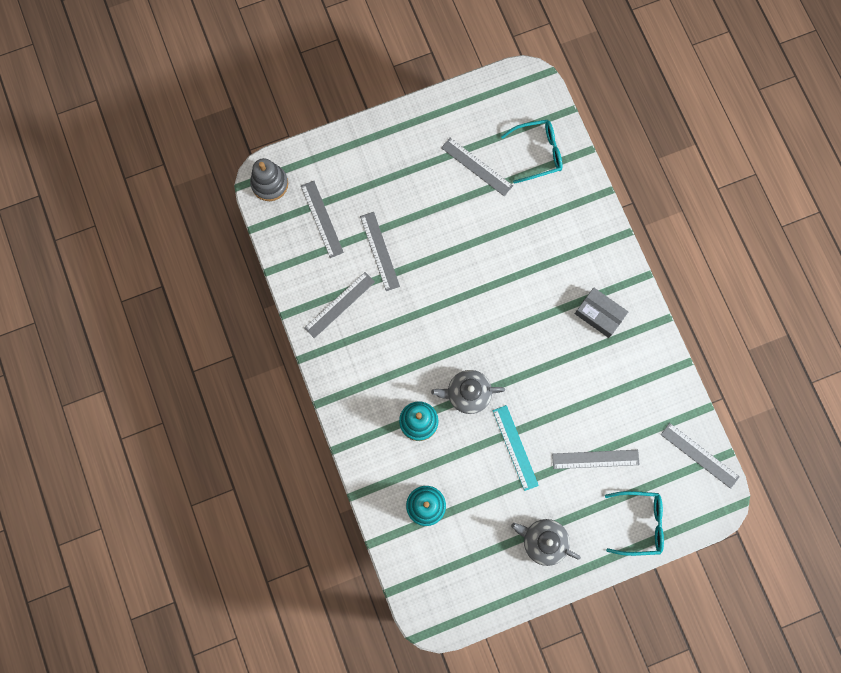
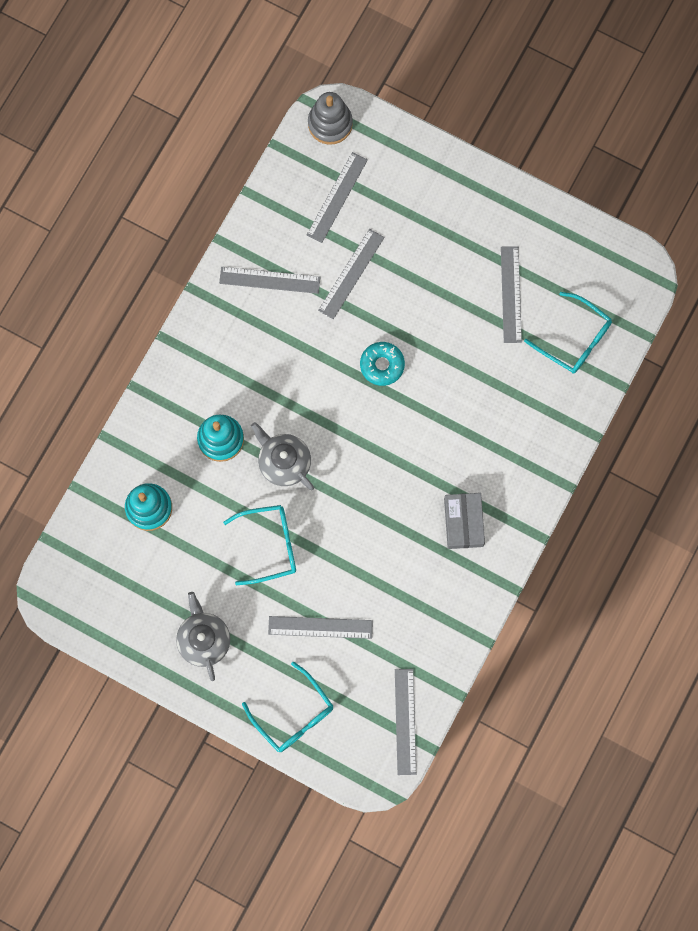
camera: 50 degrees right, 0 degrees up
turquoise ruler [493,405,539,491] -> turquoise glasses [223,505,296,585]
grey ruler [552,450,640,469] -> grey ruler turned 45 degrees counterclockwise [268,616,373,639]
none -> turquoise donut [360,342,405,386]

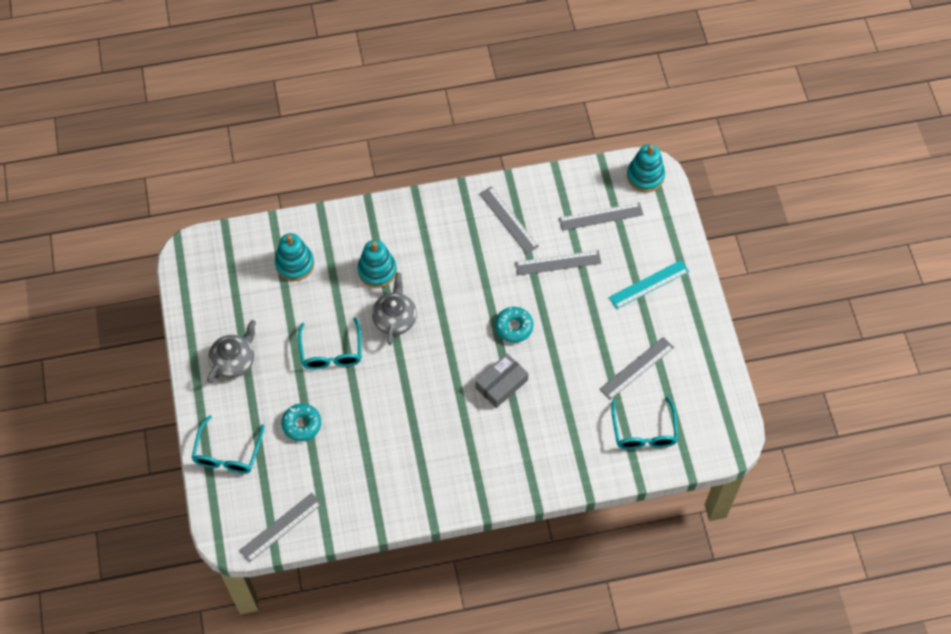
camera: 50 degrees right, 15 degrees down
turquoise glasses [223,505,296,585] -> turquoise glasses turned 45 degrees clockwise [298,317,362,370]
grey ruler [268,616,373,639] -> turquoise donut [281,404,321,441]
grey stacking toy [308,92,353,145] -> turquoise stacking toy [627,144,665,192]
grey box [444,493,485,549] -> grey box moved to [475,353,528,408]
none -> turquoise ruler [609,260,689,309]

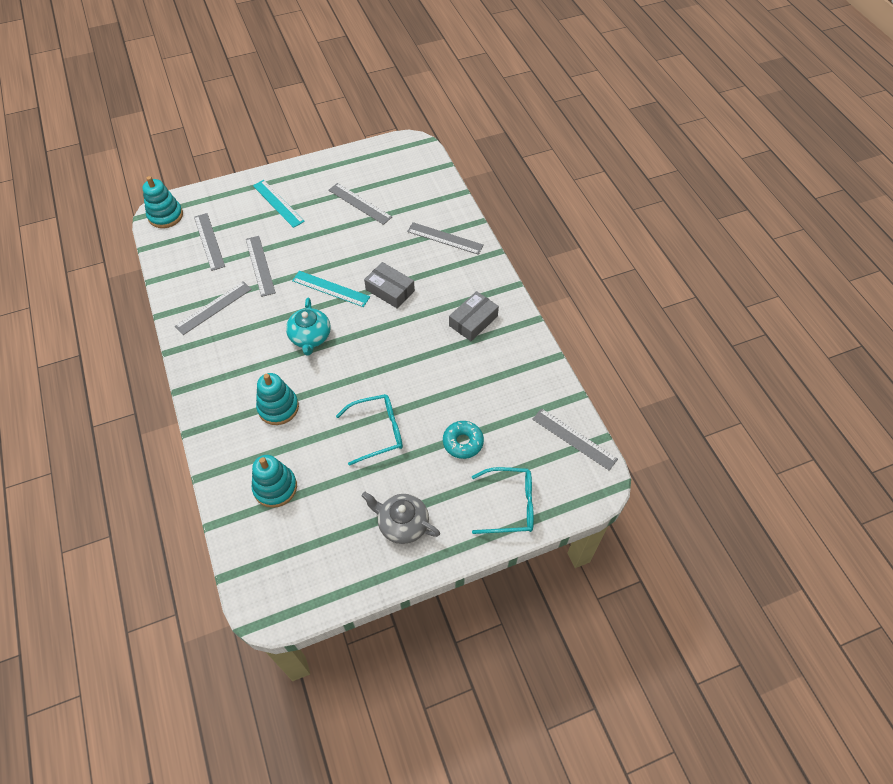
camera: 100 degrees left, 5 degrees down
grey teapot [372,273,417,345] -> none
turquoise donut [495,307,533,343] -> turquoise ruler [292,271,370,307]
turquoise glasses [611,396,678,449] -> none
none -> turquoise teapot [286,298,331,356]
none -> grey ruler [407,222,483,255]
none -> grey box [449,291,499,341]

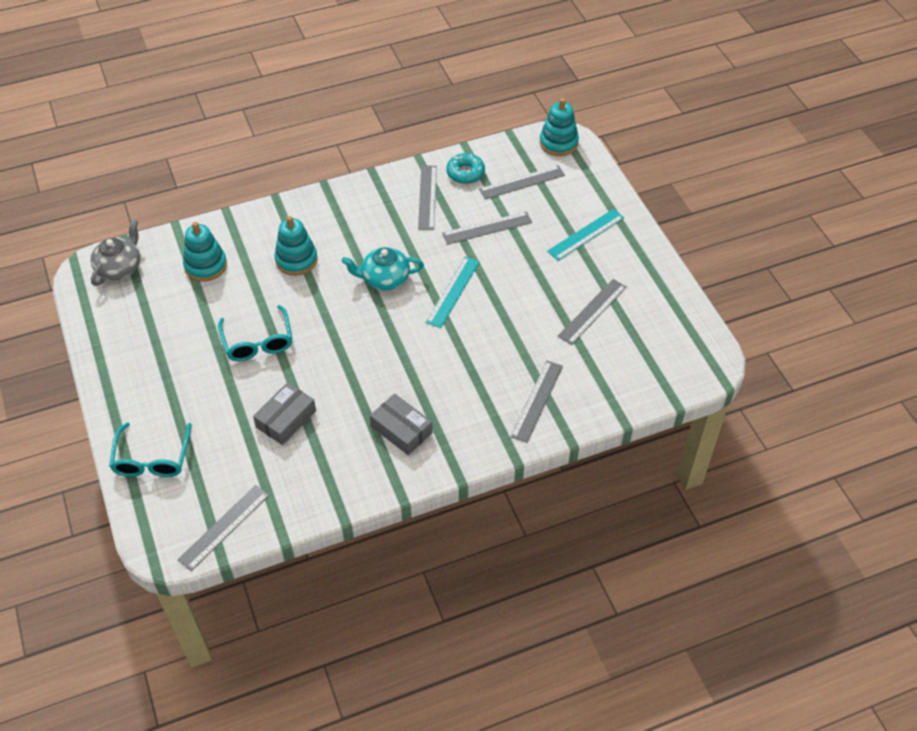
camera: 90 degrees right, 5 degrees down
grey ruler [175,281,252,335] -> grey ruler turned 45 degrees clockwise [418,166,437,230]
grey teapot [362,492,440,544] -> grey teapot moved to [91,219,140,286]
grey box [364,262,415,309] -> grey box moved to [253,382,316,445]
turquoise donut [443,421,484,459] -> turquoise donut moved to [446,153,485,184]

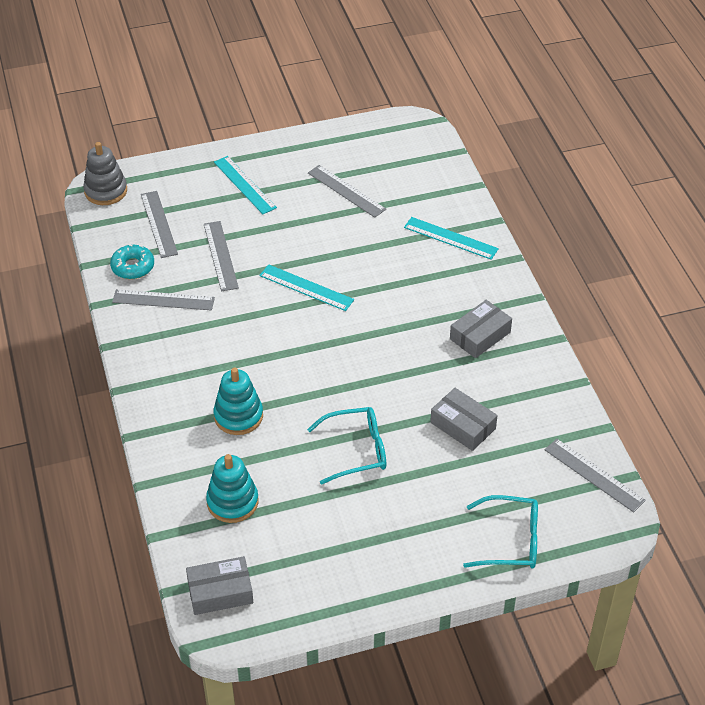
camera: 85 degrees left, 5 degrees down
grey teapot [91,219,140,286] -> grey box [186,556,253,615]
turquoise teapot [342,247,424,290] -> none
grey ruler [510,361,563,443] -> turquoise ruler [404,217,499,260]
turquoise stacking toy [540,98,579,156] -> grey stacking toy [83,142,127,205]

